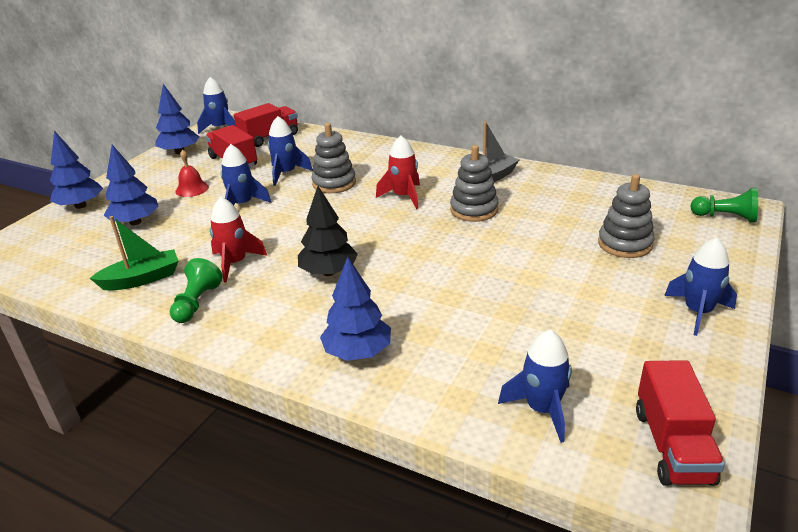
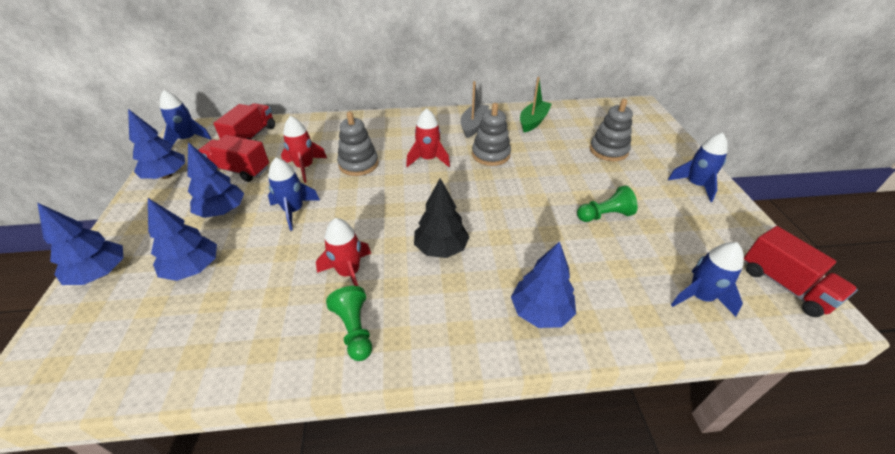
camera: 35 degrees left, 10 degrees up
green boat [89,216,178,291] -> green boat moved to [520,77,552,132]
red bell [175,149,209,197] -> blue tree [188,142,244,218]
blue rocket [268,116,313,186] -> red rocket [281,116,327,183]
green pawn [690,188,758,222] -> green pawn moved to [577,185,638,222]

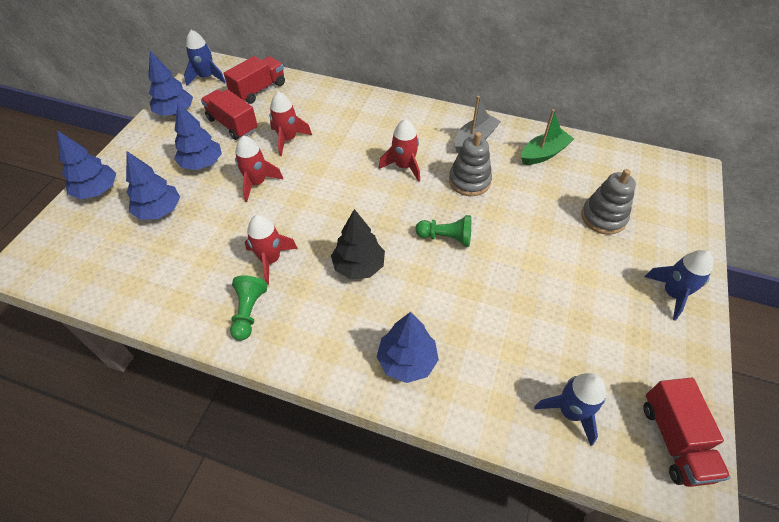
camera: 25 degrees right, 10 degrees up
blue rocket [268,157,320,231] -> red rocket [235,136,284,202]
grey stacking toy [337,112,378,176] -> none
green pawn [577,185,638,222] -> green pawn moved to [415,215,471,247]

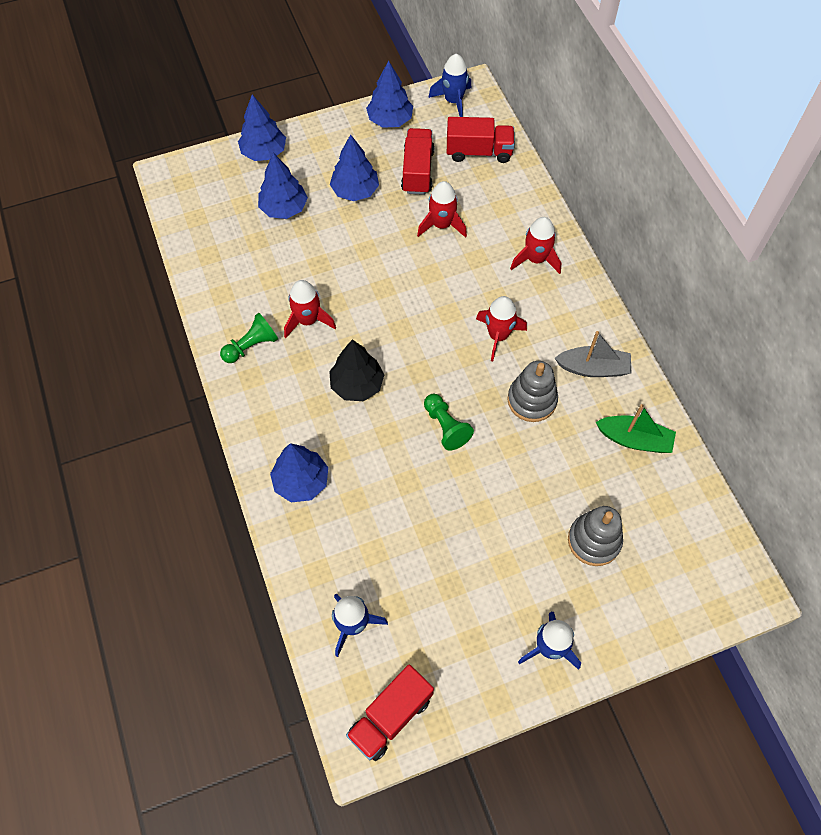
camera: 50 degrees right, 10 degrees up
red rocket [235,136,284,202] -> red rocket moved to [510,217,561,274]

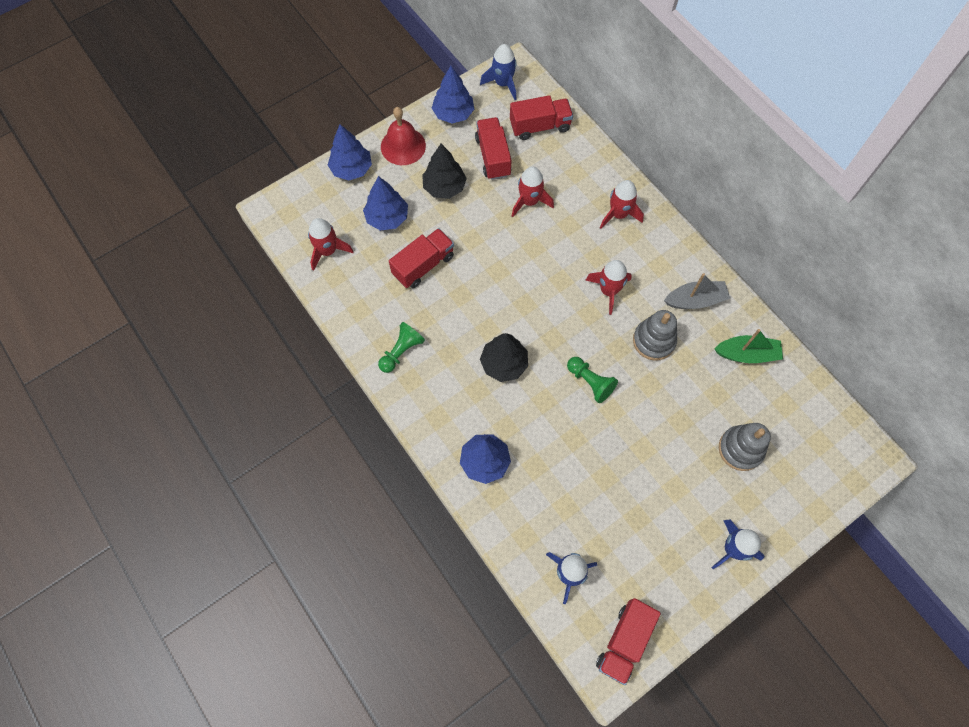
camera: 15 degrees left, 5 degrees up
red rocket [284,280,336,338] -> red rocket moved to [308,218,354,271]
blue tree [330,134,379,201] -> black tree [422,144,467,199]
none -> red bell [381,107,426,165]
none -> red truck [389,228,454,288]

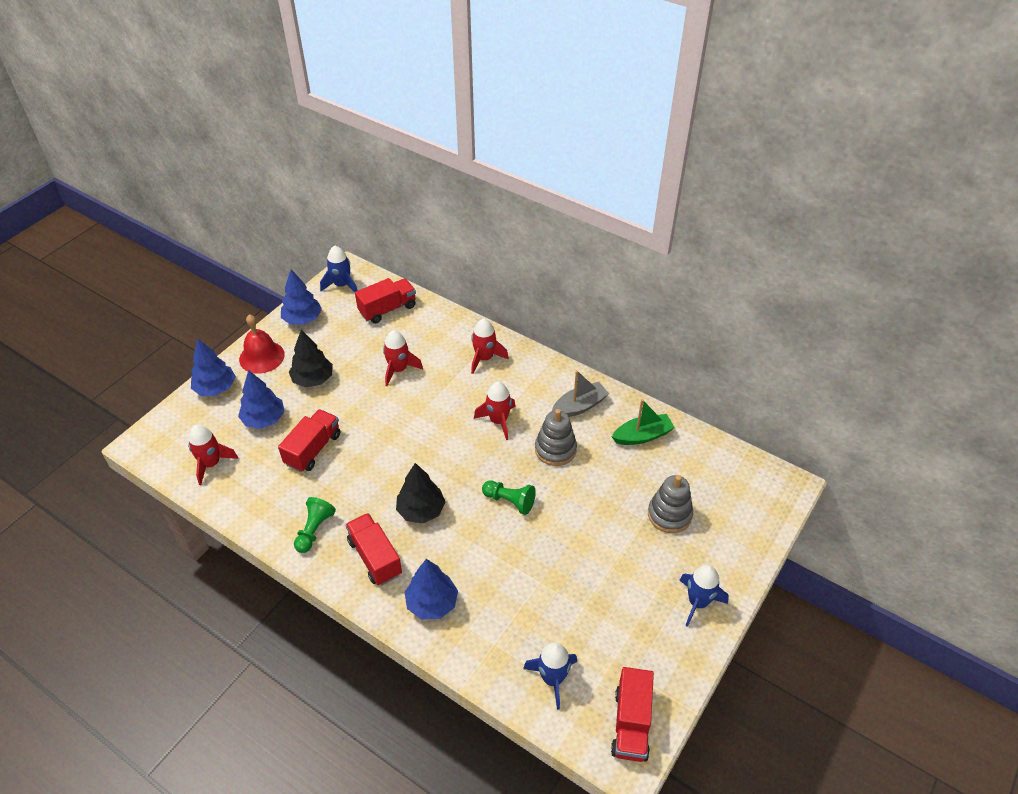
camera: 20 degrees left, 20 degrees down
red truck [475,117,512,180] -> red truck moved to [345,513,402,585]

